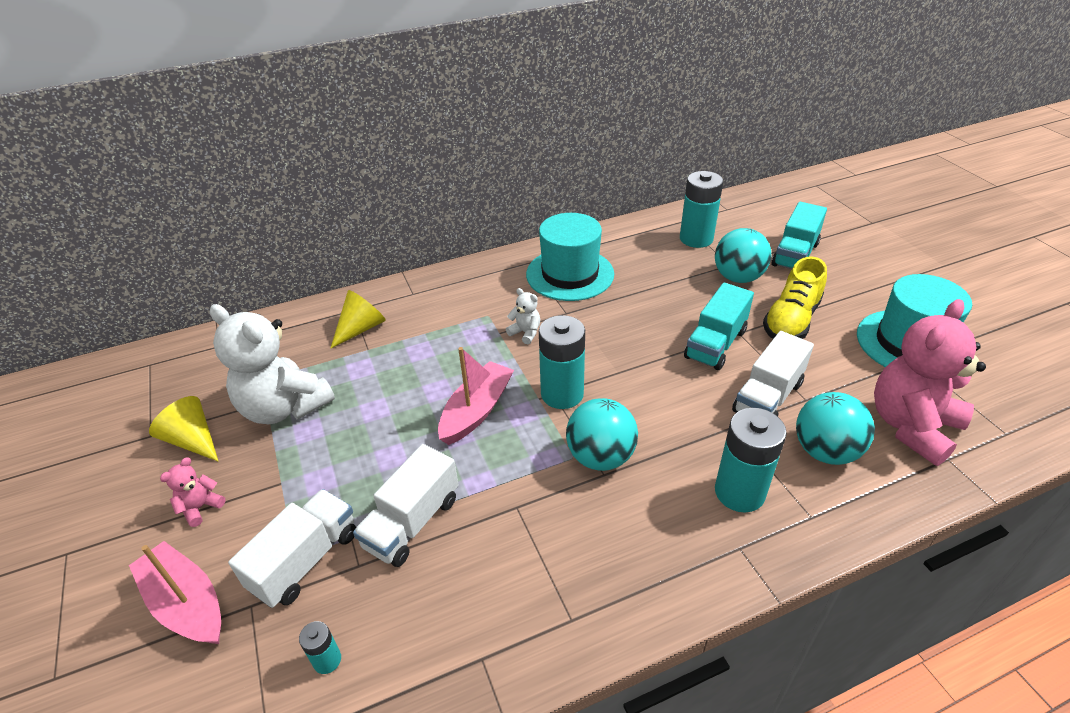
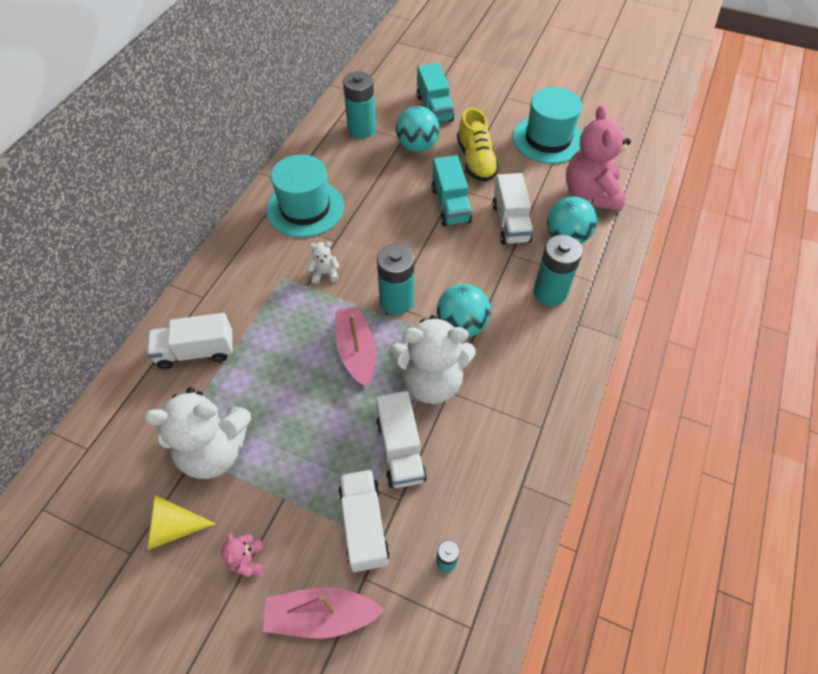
camera: 45 degrees left, 15 degrees up
yellow cone [330,290,386,349] -> white truck [147,313,233,370]
none -> white teddy bear [389,315,475,404]

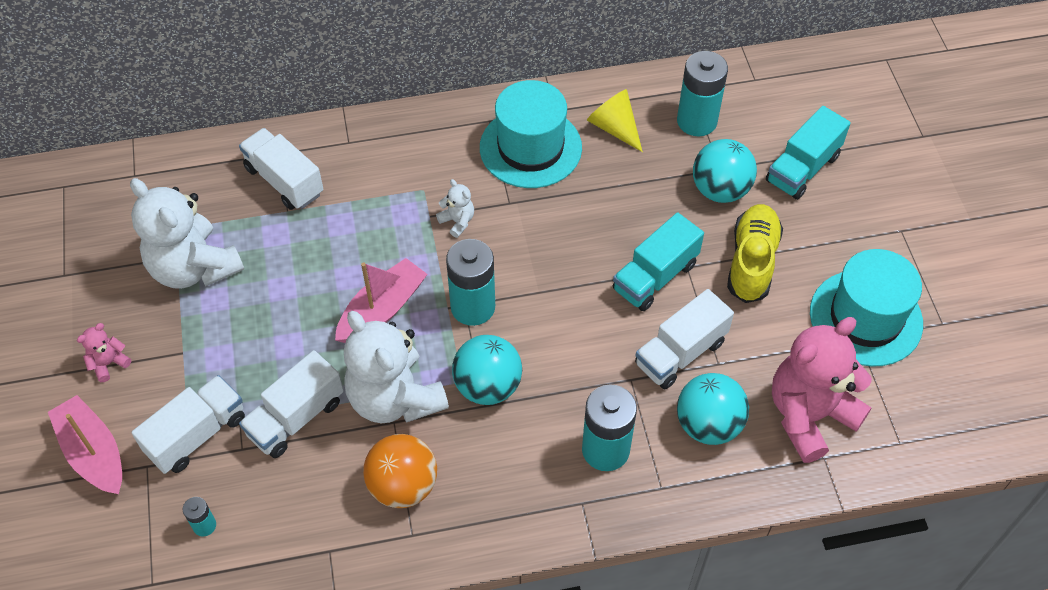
camera: 55 degrees right, 0 degrees up
yellow cone [147,495,216,550] -> yellow cone moved to [587,89,643,152]
yellow shoe [457,108,499,182] -> yellow shoe turned 150 degrees clockwise [727,204,783,303]
none -> orange ball [363,434,437,508]

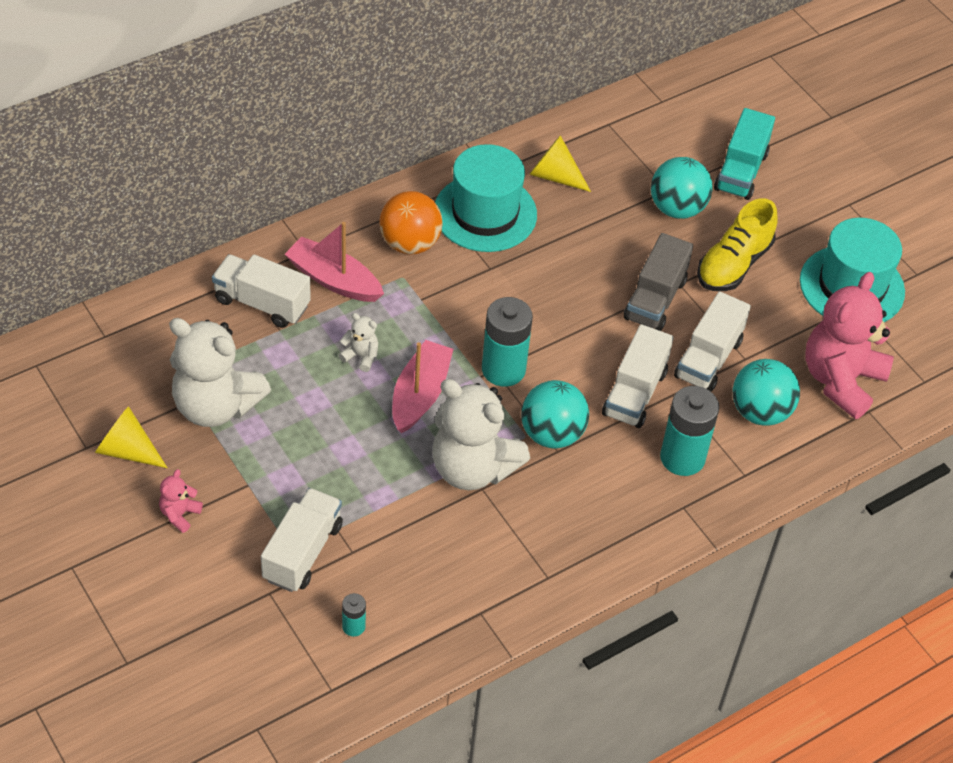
camera: 25 degrees left, 5 degrees down
pink boat [48,395,122,494] -> pink boat moved to [285,222,384,302]
white truck [239,350,344,458] -> white truck moved to [602,324,674,428]
orange ball [363,434,437,508] -> orange ball moved to [379,191,443,255]
white teddy bear [436,179,474,238] -> white teddy bear moved to [338,313,378,372]
turquoise truck [613,212,704,311] -> grey truck [624,233,693,331]
turquoise battery [677,51,728,136] -> none
yellow shoe [727,204,783,303] -> yellow shoe turned 135 degrees counterclockwise [697,198,778,291]
none -> yellow cone [95,406,167,468]

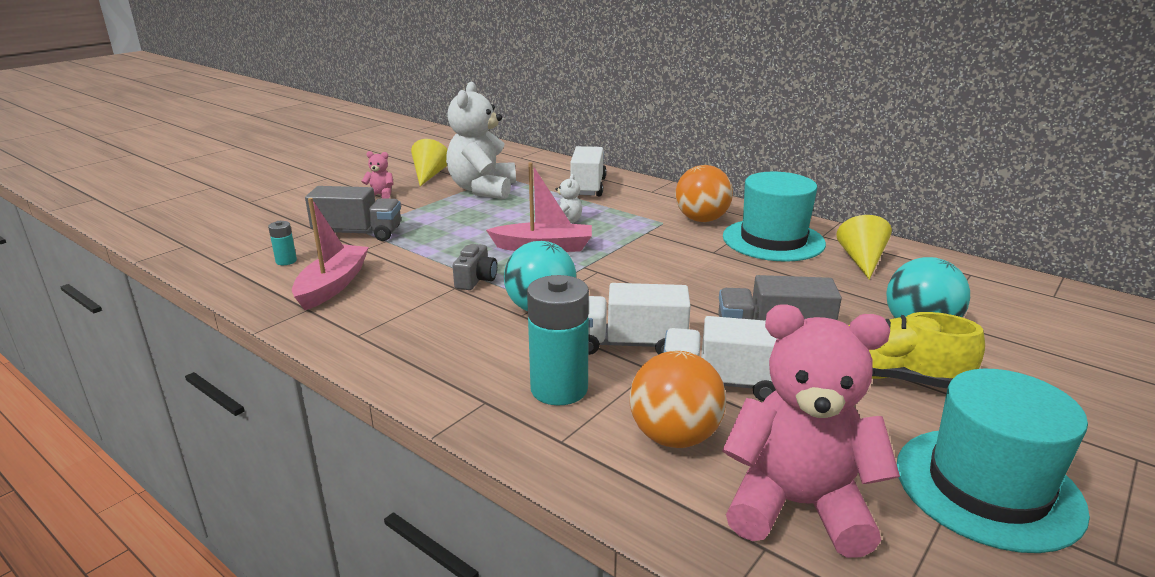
camera: 75 degrees right, 25 degrees down
white truck [261,488,343,592] -> grey truck [305,186,401,241]
pink boat [285,222,384,302] -> pink boat moved to [292,198,369,310]
white teddy bear [432,379,530,490] -> grey camera [453,244,497,290]
turquoise battery [482,297,533,387] -> none
turquoise truck [714,108,775,200] -> none
turquoise ball [733,359,800,426] -> orange ball [630,351,726,448]

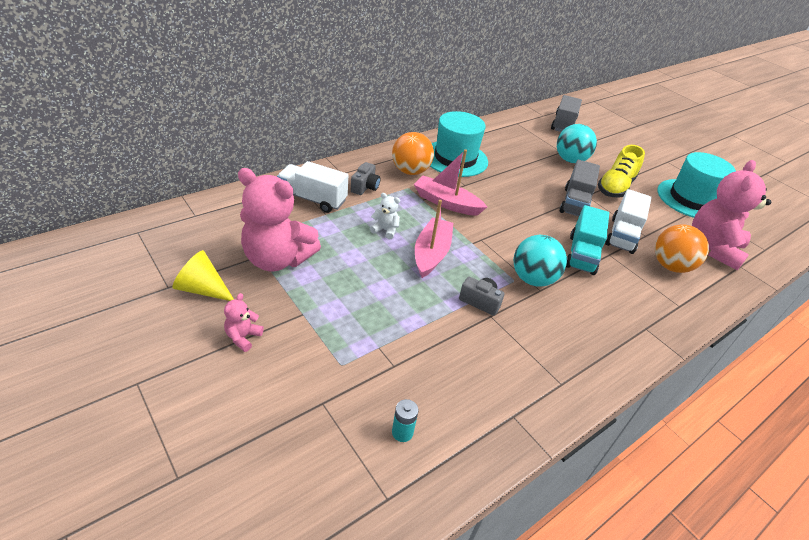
camera: 80 degrees left, 15 degrees up
pink boat [292,198,369,310] -> pink boat moved to [414,149,487,216]
grey truck [305,186,401,241] -> grey truck moved to [551,95,582,132]
white teddy bear [446,82,516,199] -> pink teddy bear [238,168,321,272]
turquoise battery [527,275,589,406] -> none
white truck [588,283,691,355] -> turquoise truck [566,205,609,275]
yellow cone [837,215,892,279] -> none
none -> grey camera [351,162,380,195]

